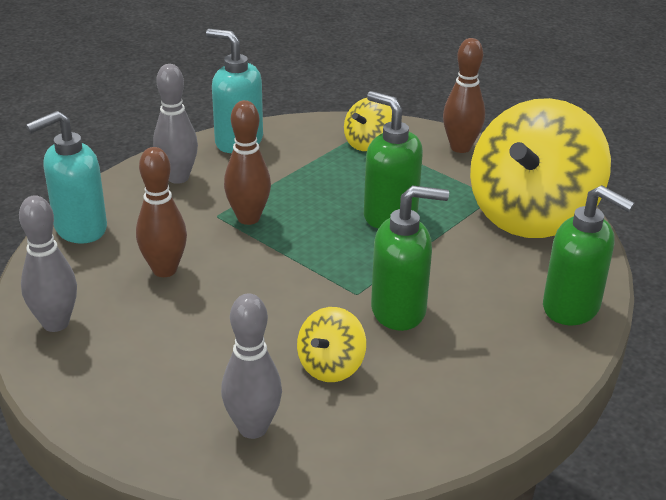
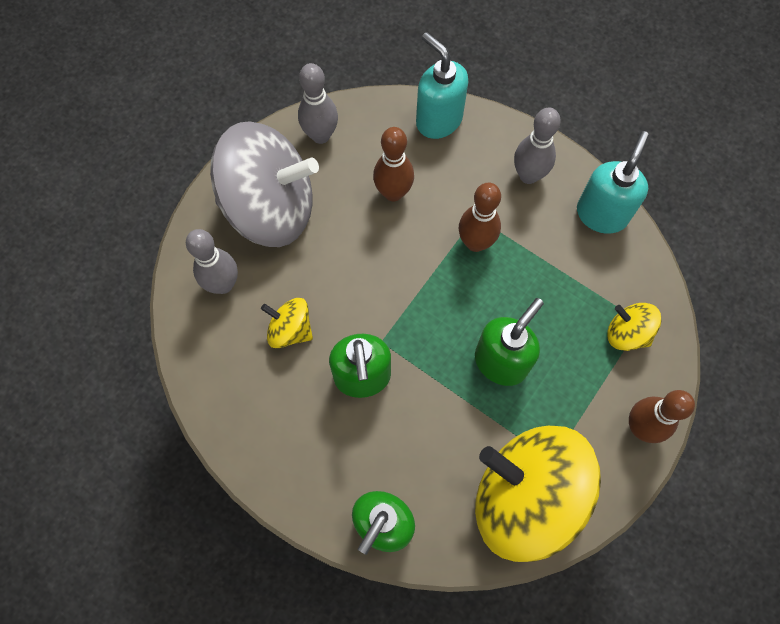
camera: 85 degrees right, 35 degrees up
none -> grey spinning top [210,121,319,247]

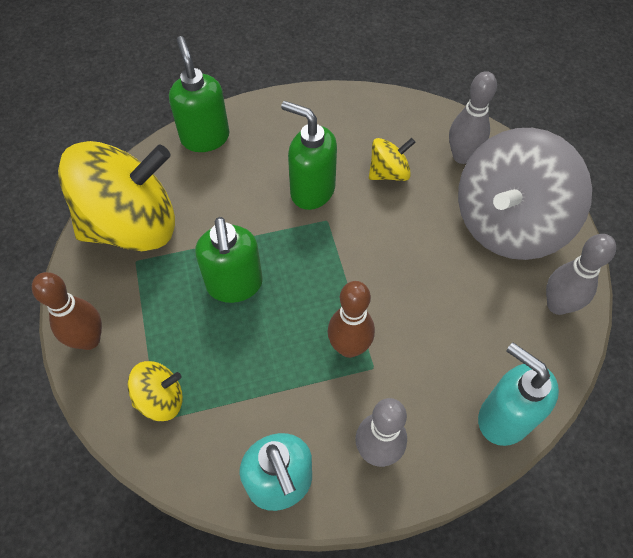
camera: 130 degrees right, 10 degrees down
brown bowling pin [373,127,414,201] -> none
turquoise soap dispenser [416,32,468,139] -> turquoise soap dispenser turned 135 degrees counterclockwise [478,342,559,446]

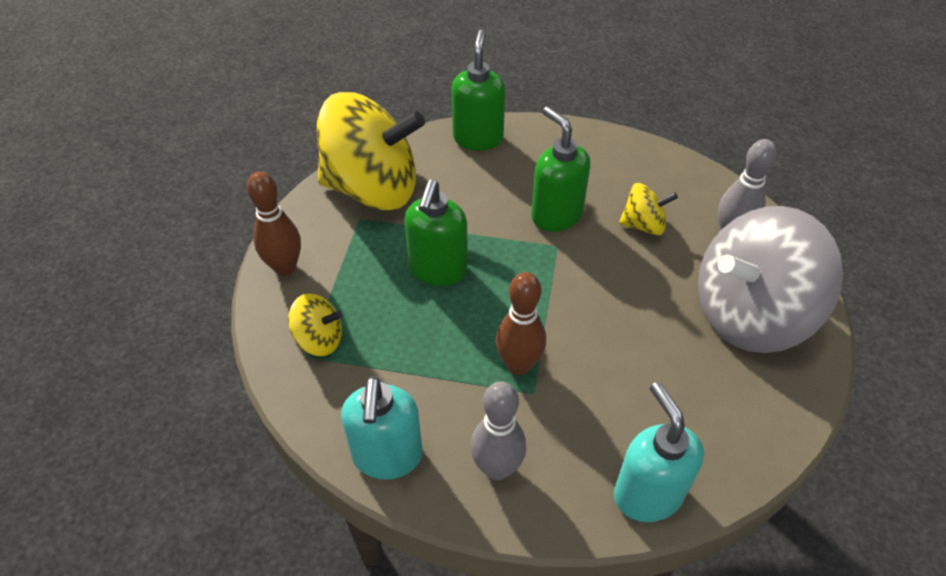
camera: 25 degrees right, 10 degrees down
grey bowling pin [546,234,616,315] -> none

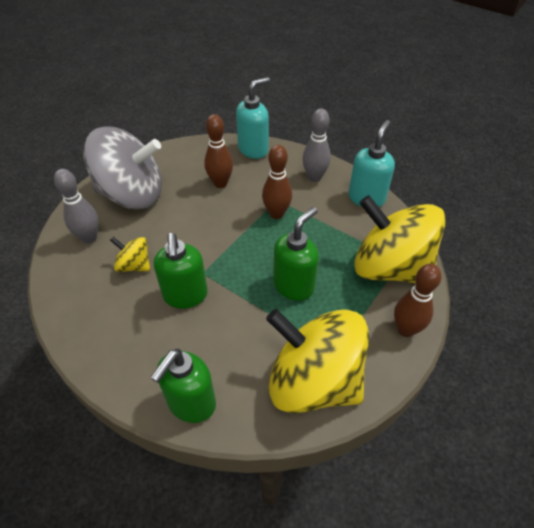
camera: 155 degrees left, 0 degrees up
yellow spinning top [288,293,342,356] -> yellow spinning top [354,195,446,283], size x2.26
turquoise soap dispenser [614,382,704,522] -> turquoise soap dispenser turned 135 degrees counterclockwise [236,77,270,159]
none -> brown bowling pin [204,114,233,188]

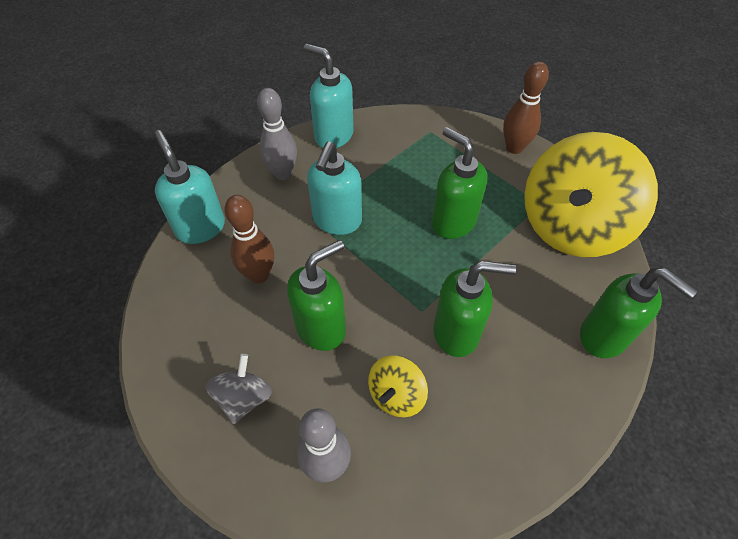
camera: 80 degrees left, 5 degrees up
grey spinning top [84,126,162,209] -> grey spinning top [206,354,272,424], size x0.44
brown bowling pin [262,145,292,219] -> turquoise soap dispenser [307,142,362,235]
yellow spinning top [354,195,446,283] -> none
none -> green soap dispenser [287,240,346,351]

